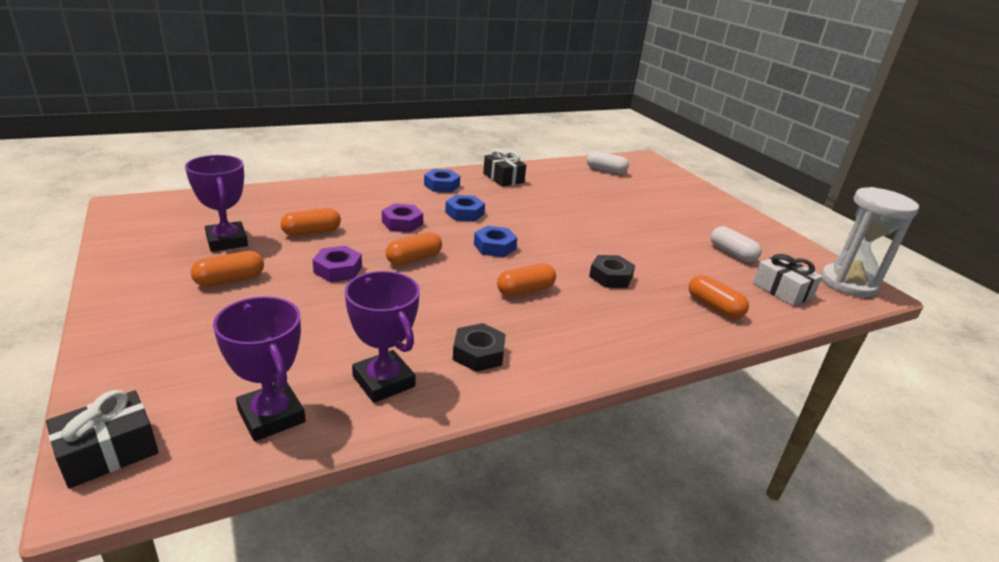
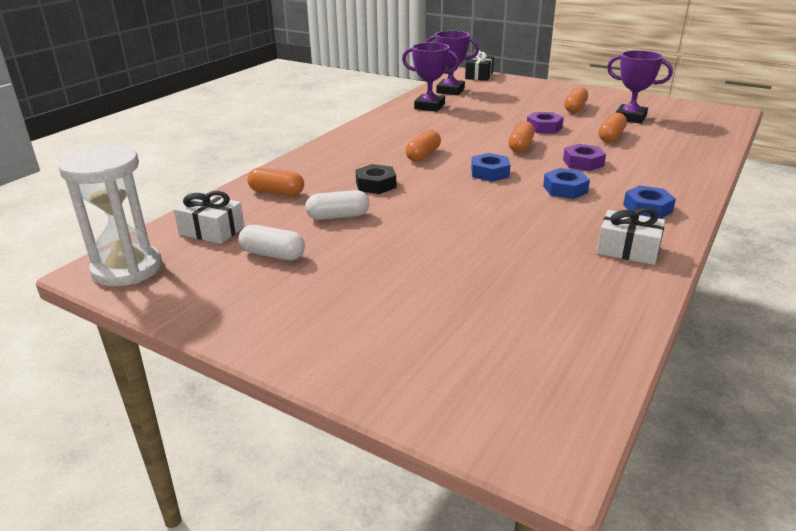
camera: 150 degrees right, 0 degrees up
black nut [453,323,506,372] -> none
black gift [483,148,526,187] -> white gift [597,208,665,265]
white capsule [587,151,629,174] -> white capsule moved to [305,190,369,220]

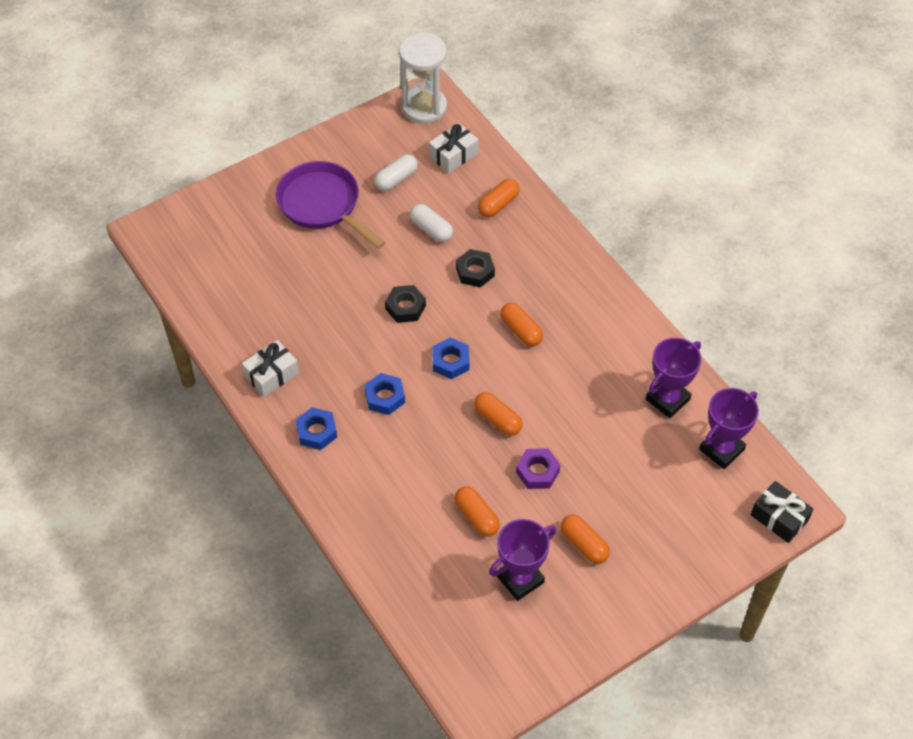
camera: 115 degrees right, 25 degrees up
white capsule [305,190,369,220] -> white capsule turned 60 degrees counterclockwise [410,204,453,242]
purple nut [563,144,606,171] -> none
none -> purple pan [276,161,385,249]
none -> black nut [385,285,426,323]

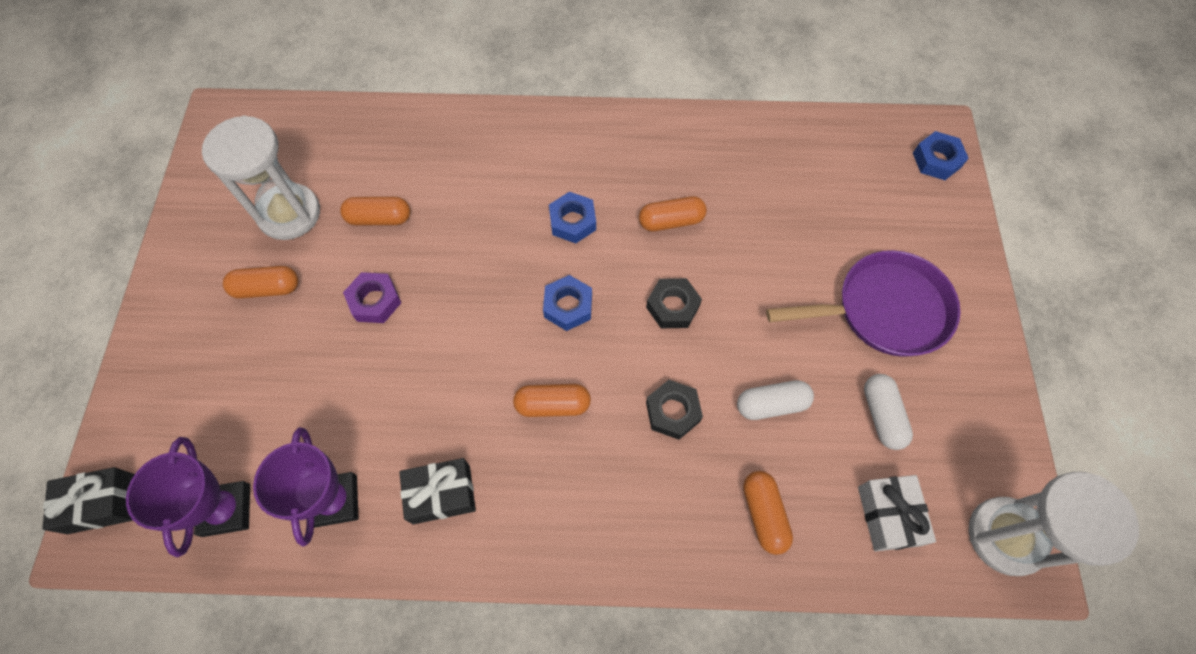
camera: 125 degrees right, 10 degrees up
white gift [242,340,299,397] -> none
blue nut [296,407,337,450] -> blue nut moved to [913,131,969,180]
orange capsule [474,392,522,436] -> orange capsule moved to [639,196,707,231]
purple trophy [489,519,556,601] -> white hourglass [202,115,320,240]
none -> black gift [399,458,476,524]

